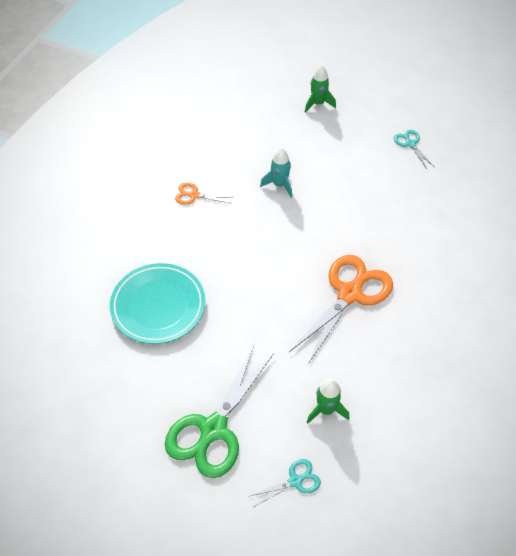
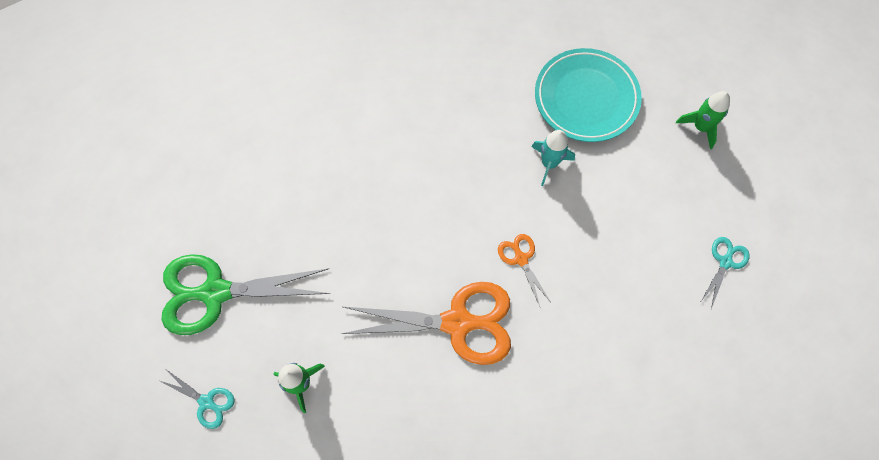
camera: 55 degrees right, 15 degrees up
turquoise plate [110,263,205,344] -> turquoise plate moved to [535,48,642,142]
orange scissors [175,183,232,205] -> orange scissors moved to [498,234,550,306]

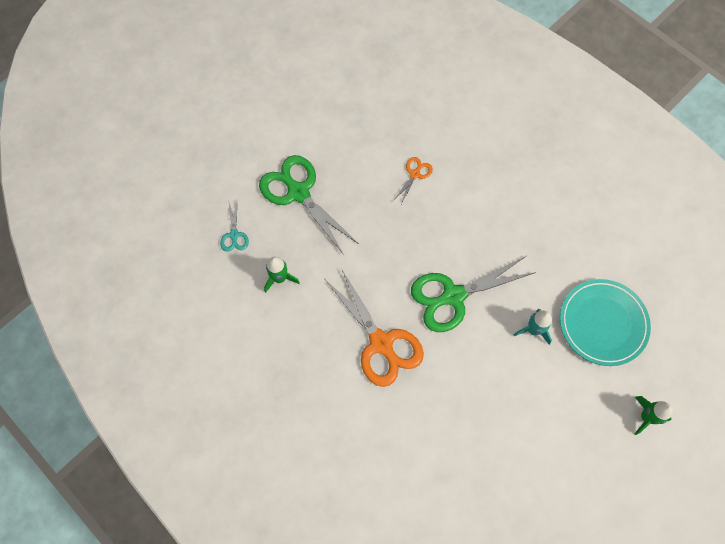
camera: 55 degrees right, 0 degrees up
orange scissors [498,234,550,306] -> orange scissors moved to [393,157,433,204]
turquoise scissors [700,237,750,309] -> none
none -> green scissors [411,256,536,332]

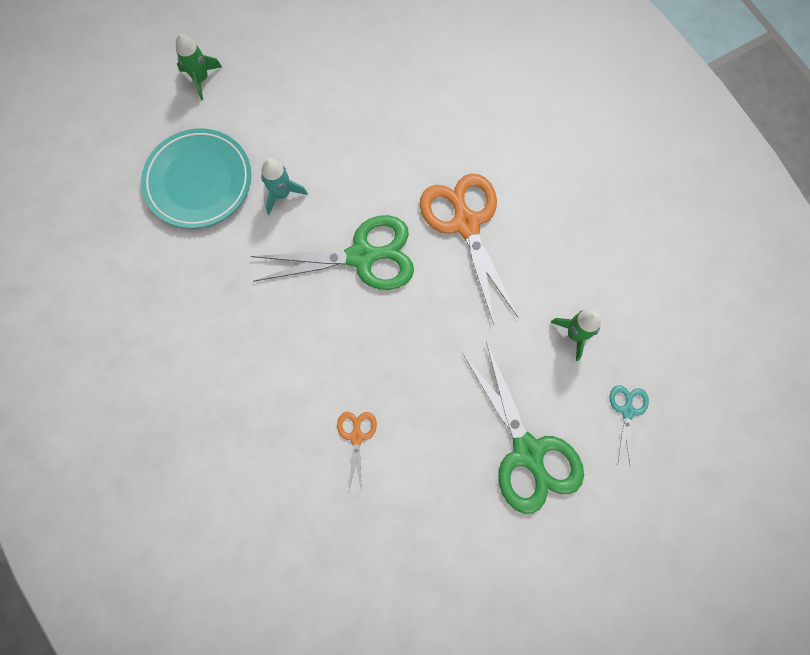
camera: 165 degrees left, 5 degrees up
orange scissors [393,157,433,204] -> orange scissors turned 135 degrees clockwise [337,412,377,494]

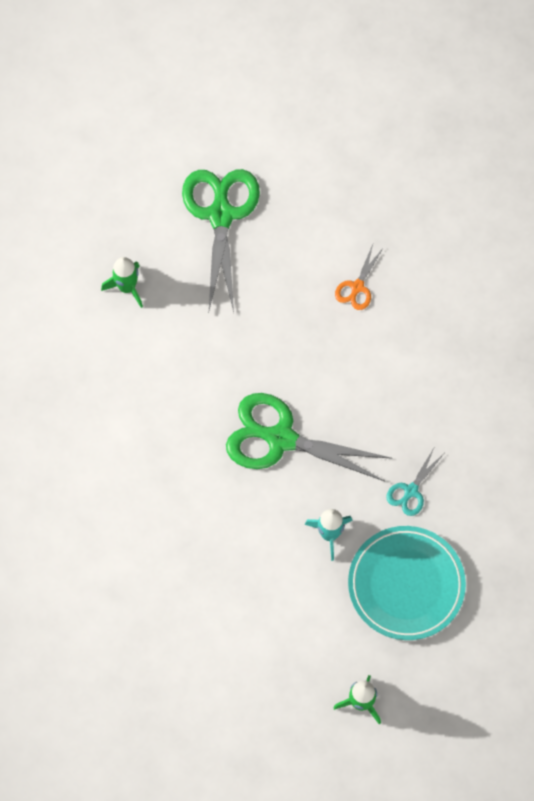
camera: 155 degrees left, 5 degrees down
orange scissors [420,174,518,324] -> none
turquoise scissors [610,385,649,464] -> turquoise scissors moved to [386,448,443,516]

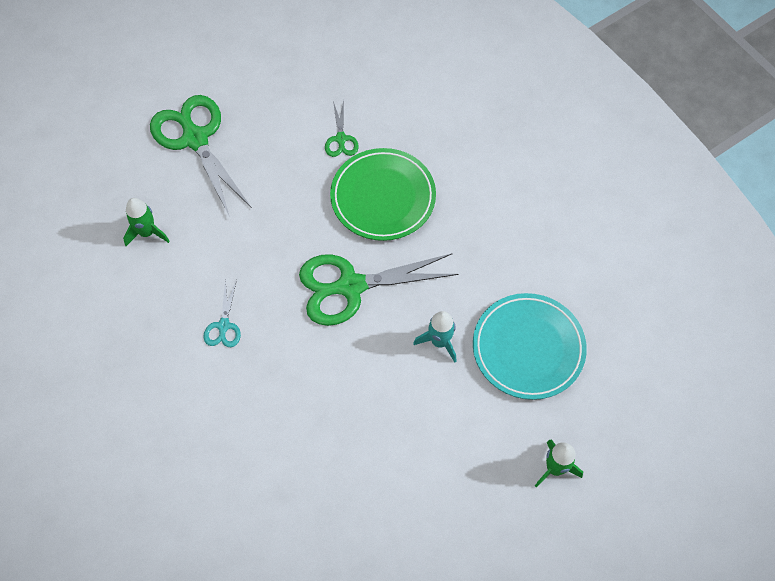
camera: 30 degrees left, 5 degrees down
orange scissors [335,244,384,310] -> green scissors [325,100,359,157]
turquoise scissors [386,448,443,516] -> turquoise scissors moved to [203,280,241,347]
none -> green plate [330,148,436,241]

